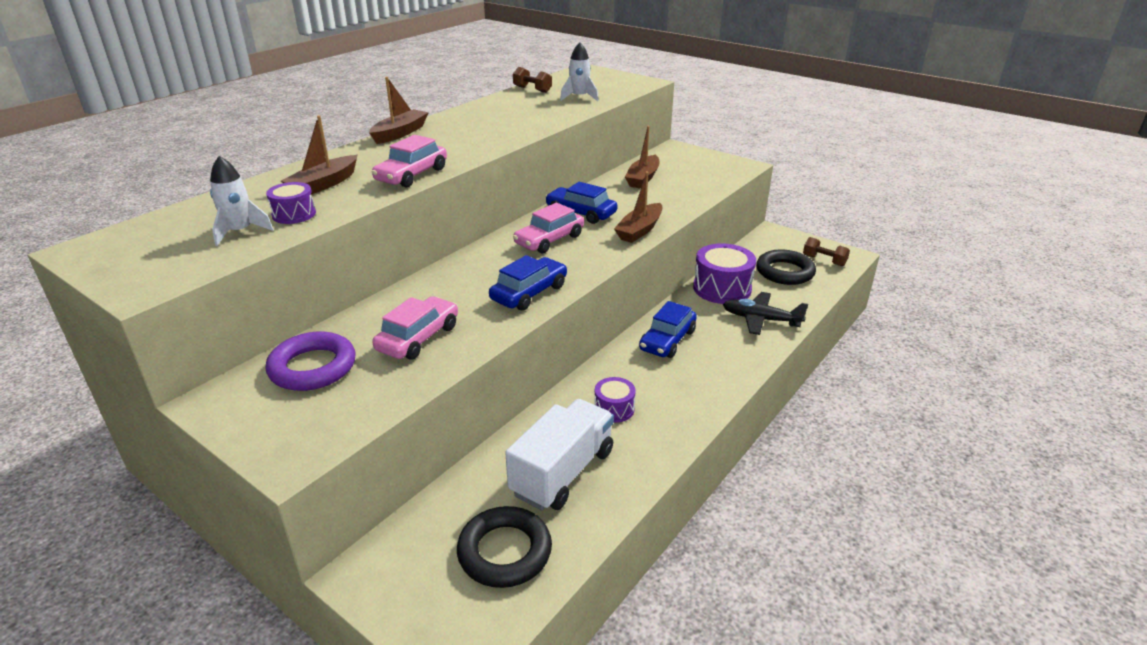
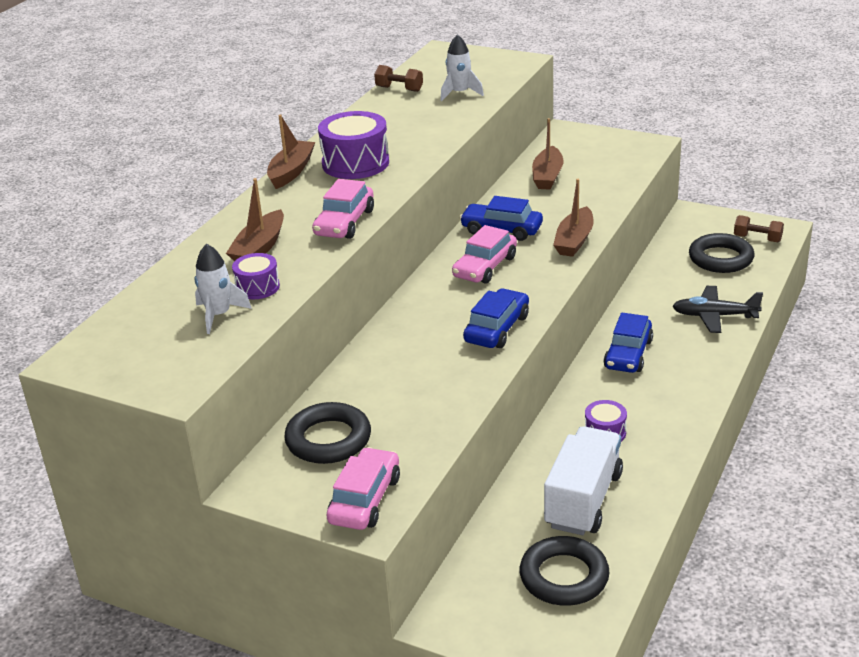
camera: 10 degrees left, 0 degrees up
purple ring [266,332,355,391] -> black ring [284,402,371,464]
pink car [372,296,458,360] -> pink car moved to [326,447,400,530]
purple drum [693,243,756,304] -> purple drum moved to [318,111,389,179]

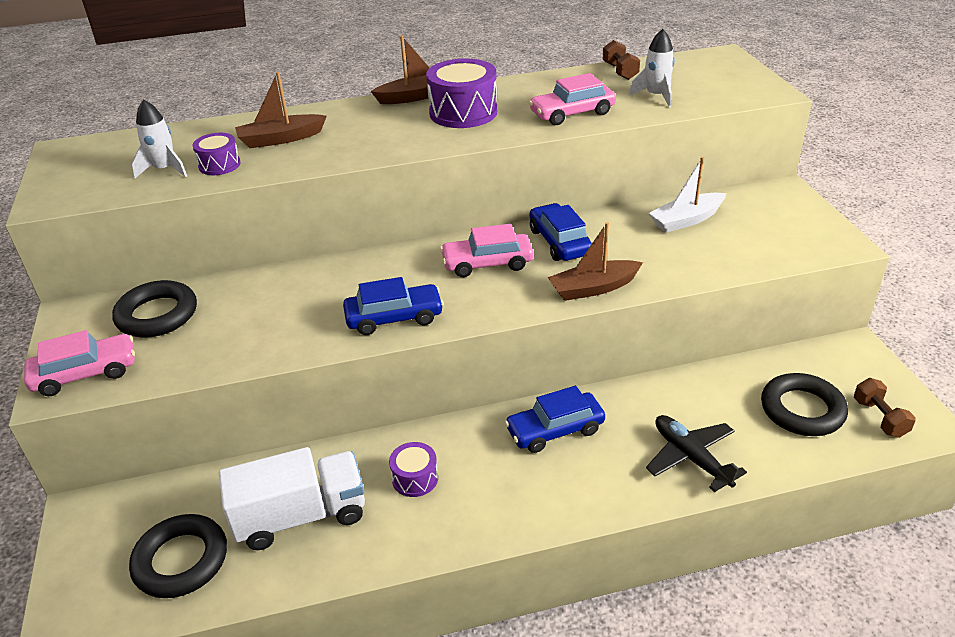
camera: 50 degrees right, 5 degrees up
pink car [312,179,374,239] -> pink car moved to [529,73,616,125]
brown boat [532,118,563,190] -> white boat [649,157,726,233]

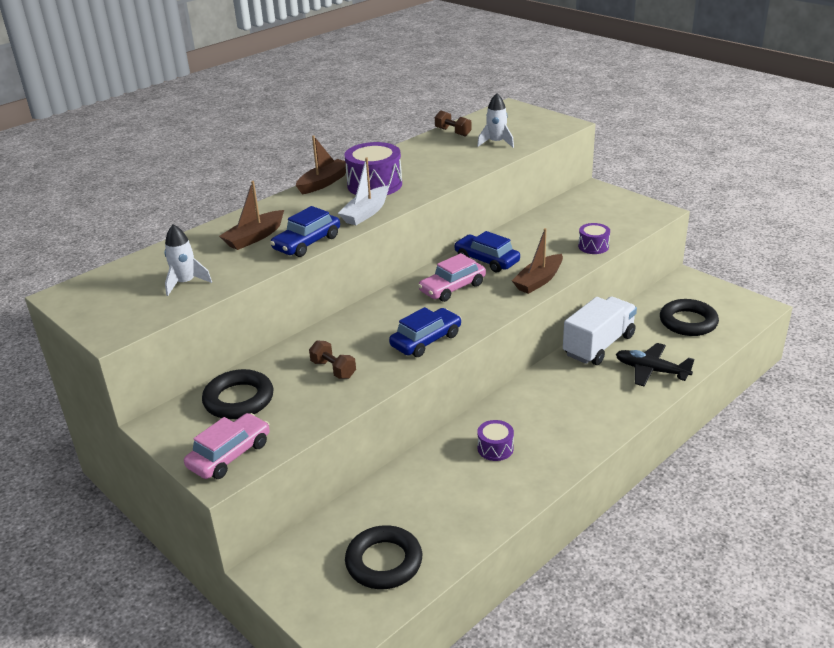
camera: 30 degrees left, 5 degrees down
purple drum [192,133,241,175] -> purple drum moved to [578,223,610,254]
white truck [219,447,365,550] -> white truck moved to [563,297,637,365]
blue car [505,386,605,453] -> blue car moved to [270,206,340,257]
pink car [529,73,616,125] -> none
white boat [649,157,726,233] -> white boat moved to [338,158,389,225]
brown dumbbell [854,378,916,438] -> brown dumbbell moved to [309,341,356,379]

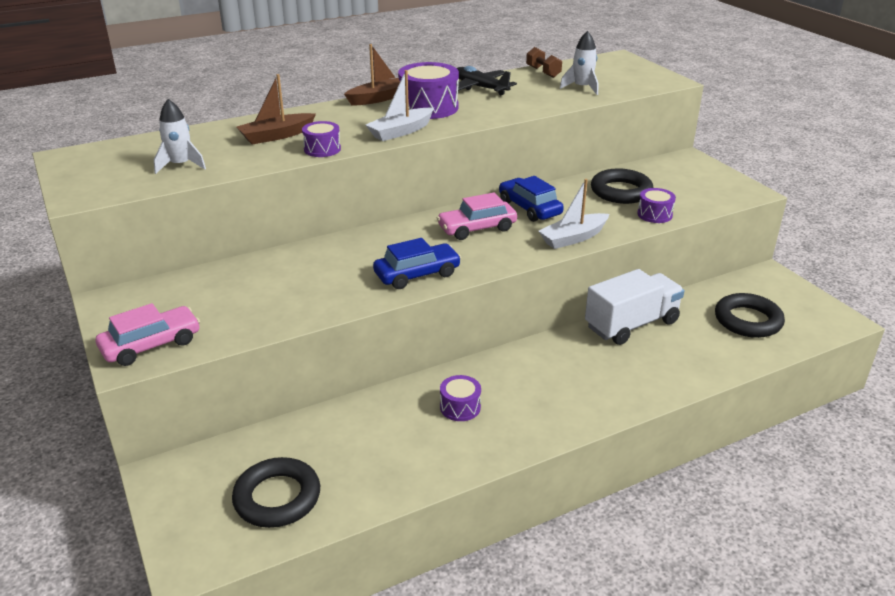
camera: 15 degrees right, 0 degrees up
black ring [202,369,274,419] -> black ring moved to [591,168,653,204]
blue car [270,206,340,257] -> purple drum [302,121,341,157]
brown dumbbell [309,341,356,379] -> none
brown boat [512,228,563,294] -> white boat [538,179,609,249]
black plane [616,343,695,386] -> black plane moved to [457,66,517,95]

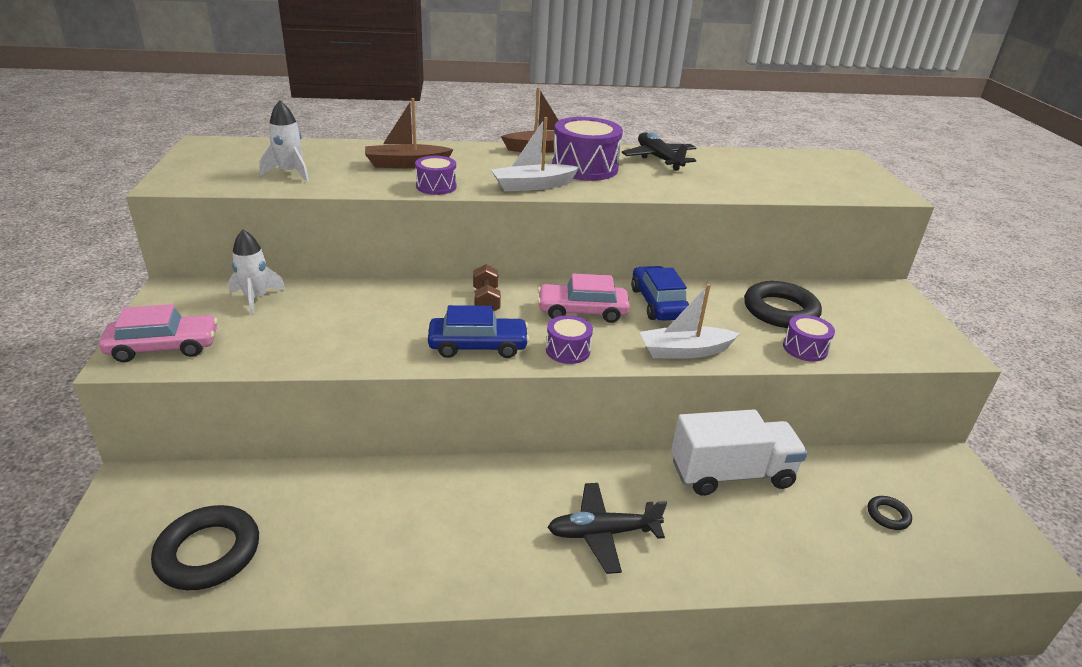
camera: 20 degrees right, 0 degrees up
purple drum [440,375,481,421] -> purple drum moved to [546,315,593,364]
brown dumbbell [526,47,562,78] -> brown dumbbell moved to [473,264,501,311]
white rocket [560,31,598,95] -> white rocket moved to [229,230,286,315]
black ring [715,293,785,338] -> black ring [868,496,912,530], size x0.48
none -> black plane [547,483,667,574]

